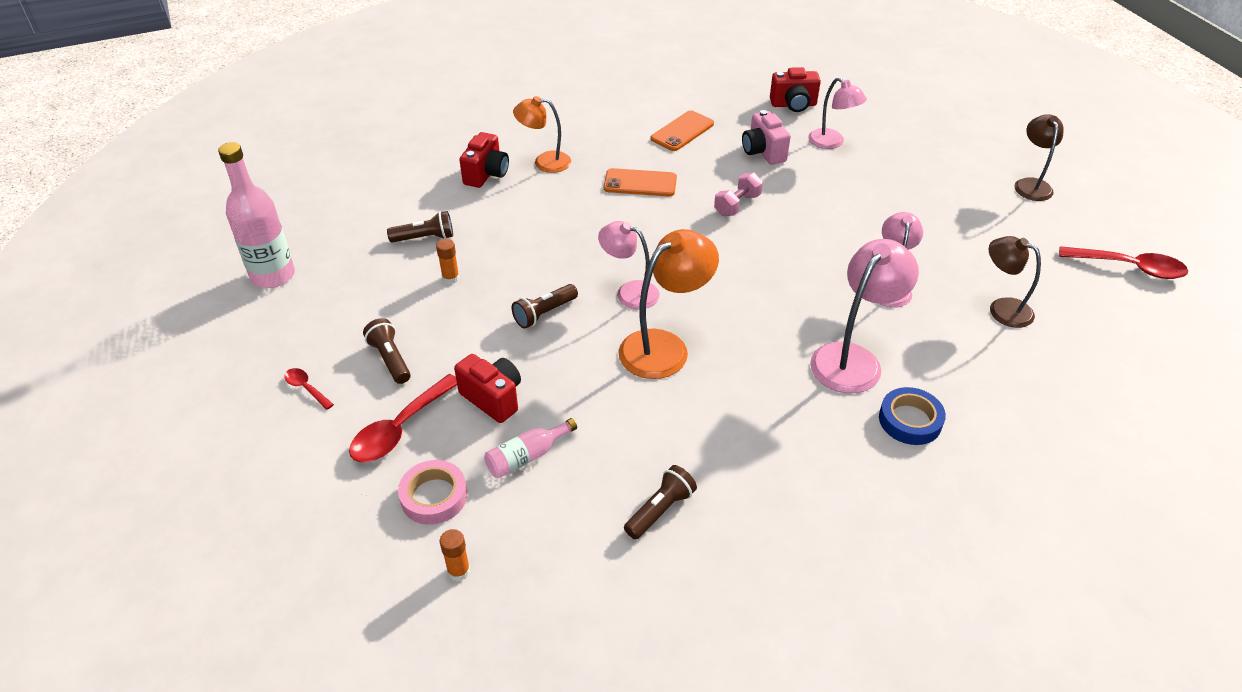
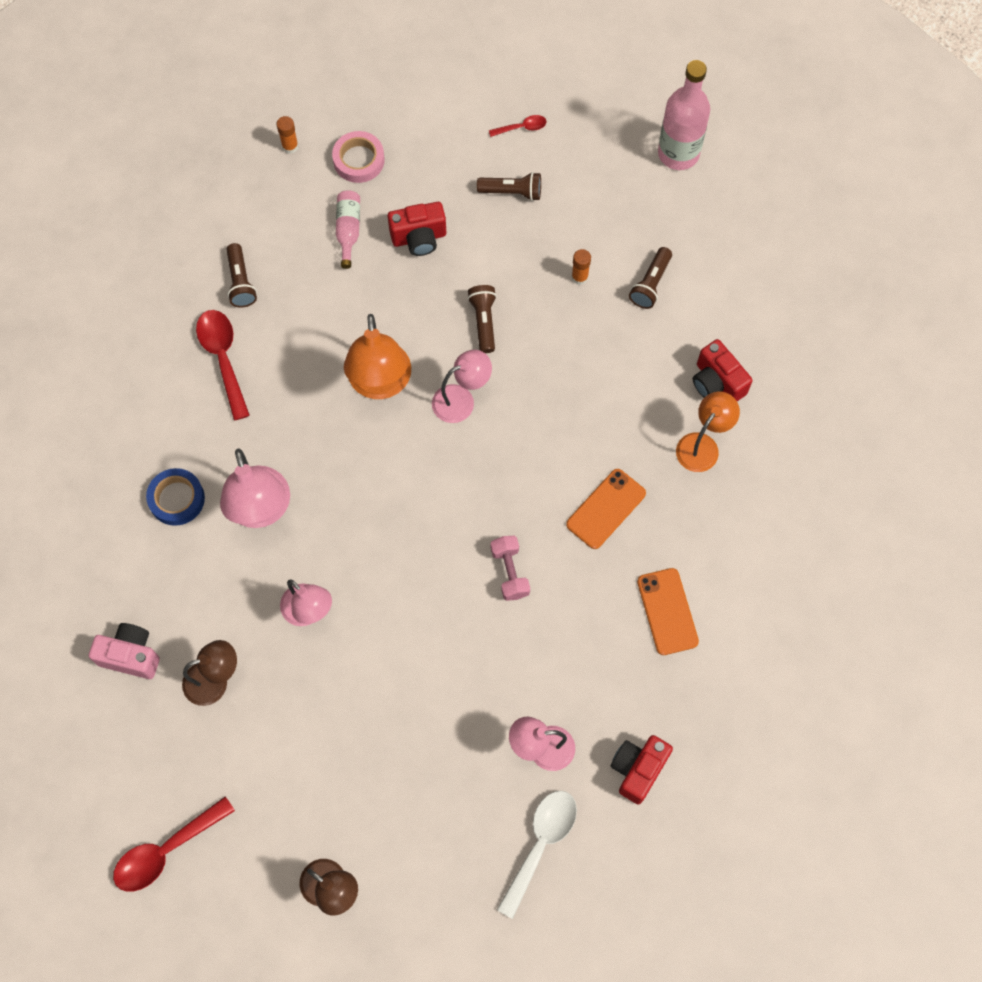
camera: 125 degrees right, 25 degrees up
red spoon [349,374,457,462] -> red spoon moved to [196,310,250,420]
pink camera [742,110,791,165] -> pink camera moved to [89,623,160,679]
none -> white spoon [497,791,577,919]

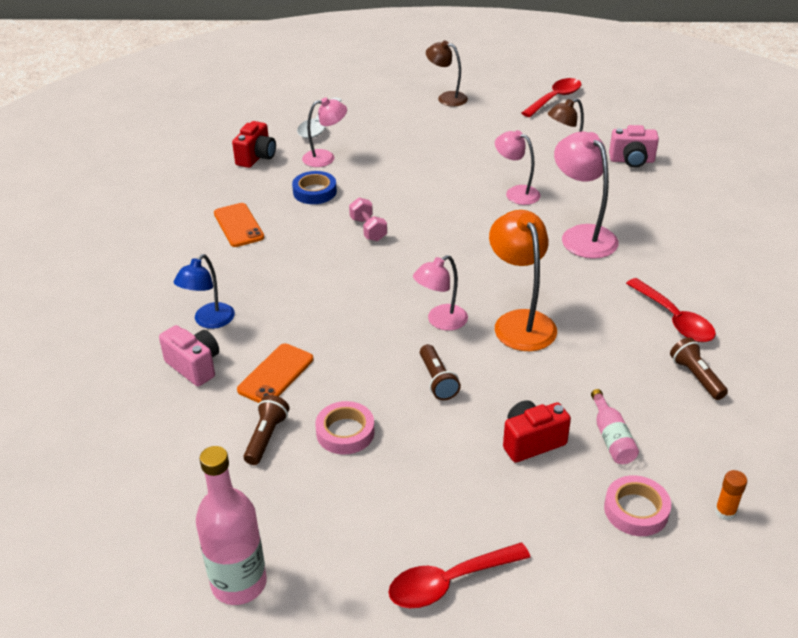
camera: 170 degrees right, 30 degrees down
blue tape [146,468,205,526] -> blue tape moved to [292,171,337,204]
brown flashlight [477,172,541,201] -> none
red spoon [489,115,547,137] -> red spoon [388,543,531,608], size x1.95
orange phone [566,469,646,549] -> orange phone moved to [237,343,313,403]
orange glue stick [571,249,591,285] -> pink tape [315,401,375,455]
orange lamp [676,392,740,472] -> blue lamp [174,254,235,329]
red camera [693,339,753,401] -> pink camera [159,325,219,387]

